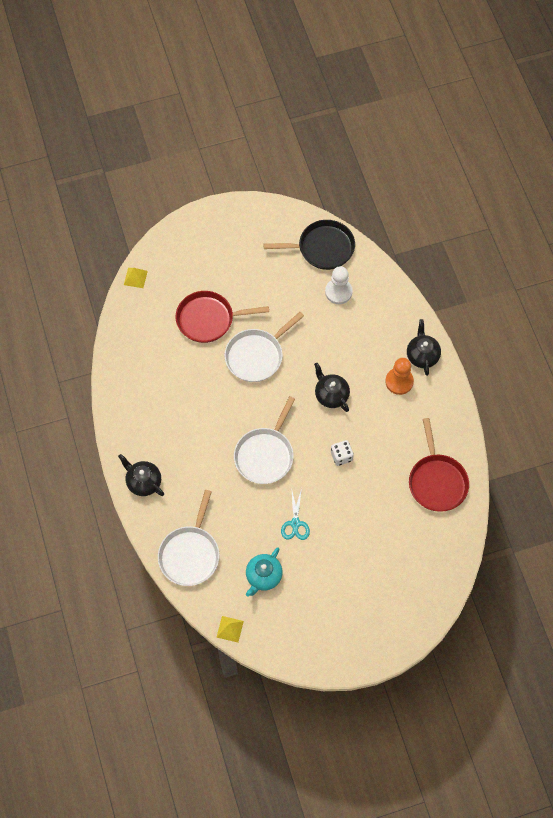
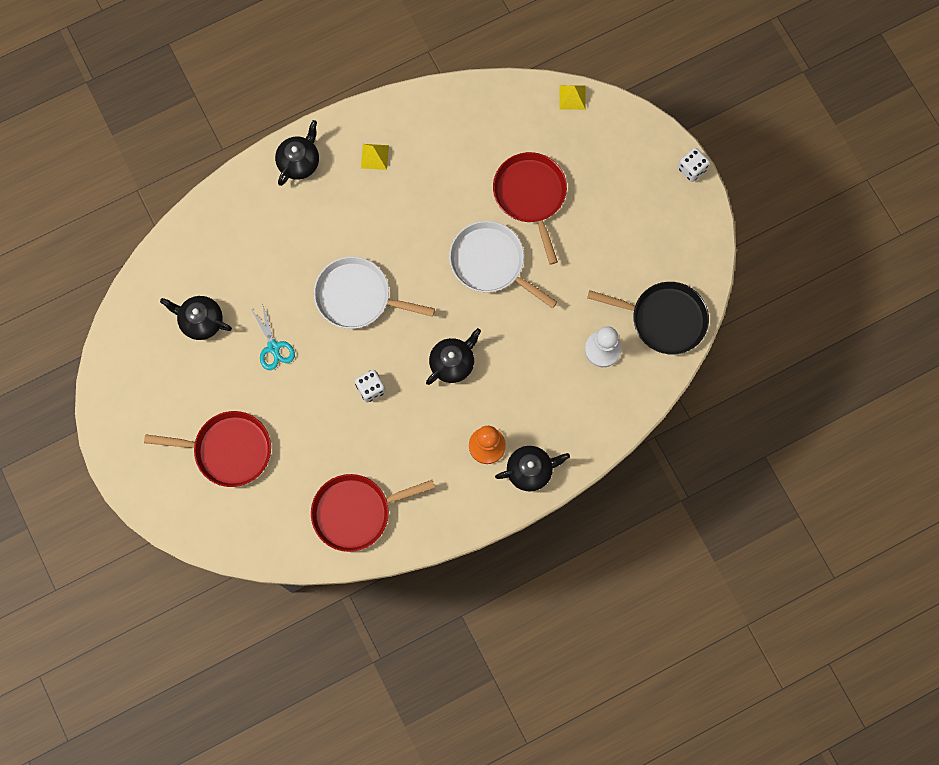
camera: 80 degrees right, 10 degrees up
white pan [158,490,220,586] -> none
yellow pyramid [217,616,244,643] -> yellow pyramid moved to [361,144,389,170]
turquoise teapot [246,547,283,597] -> black teapot [160,296,232,340]
black pan [263,220,355,270] -> black pan turned 60 degrees counterclockwise [587,282,709,354]
turquoise scissors [281,487,310,540] -> turquoise scissors turned 105 degrees counterclockwise [251,303,295,370]
none -> red pan [144,411,271,487]
none -> white dice [678,148,710,182]

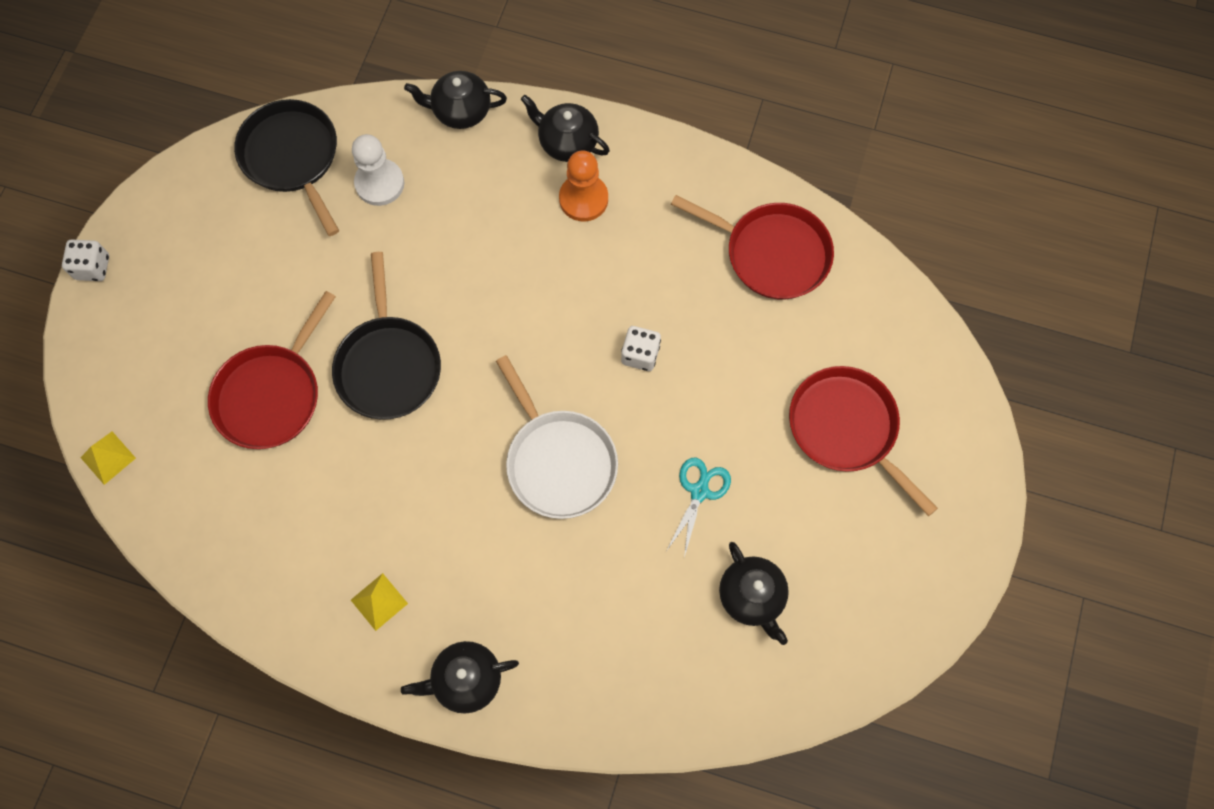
camera: 135 degrees left, 5 degrees down
black teapot [426,328,481,385] -> black teapot moved to [404,71,507,129]
white pan [449,221,557,308] -> black pan [332,252,441,420]

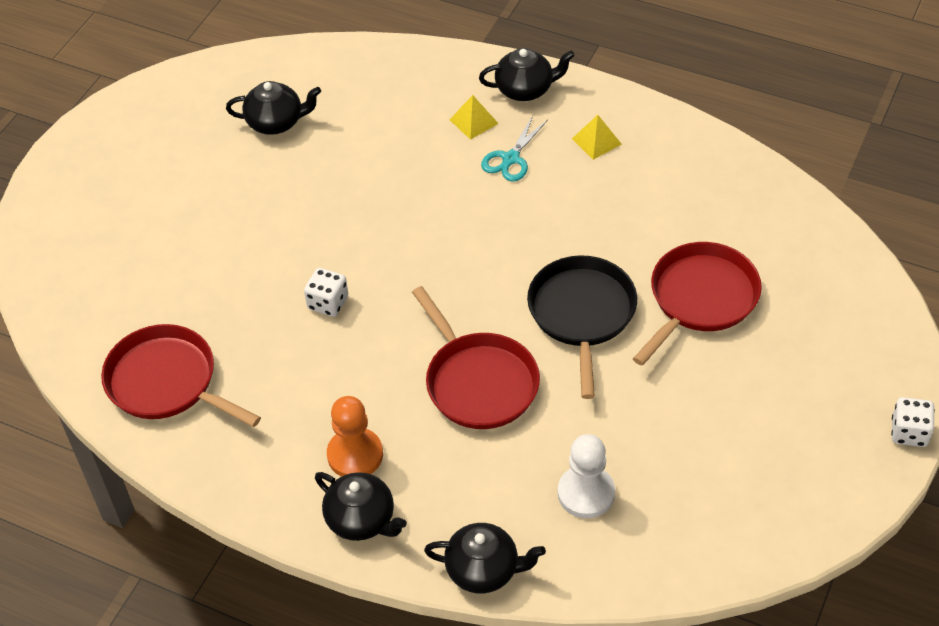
camera: 170 degrees left, 20 degrees down
yellow pyramid [80,432,136,485] -> yellow pyramid moved to [450,95,499,140]
black pan [234,99,339,236] -> none
white pan [496,355,618,519] -> none
turquoise scissors [667,458,731,558] -> turquoise scissors moved to [481,115,548,181]
black teapot [719,542,789,645] -> black teapot turned 105 degrees clockwise [226,81,321,135]
red pan [789,366,938,516] -> red pan moved to [412,286,540,429]

